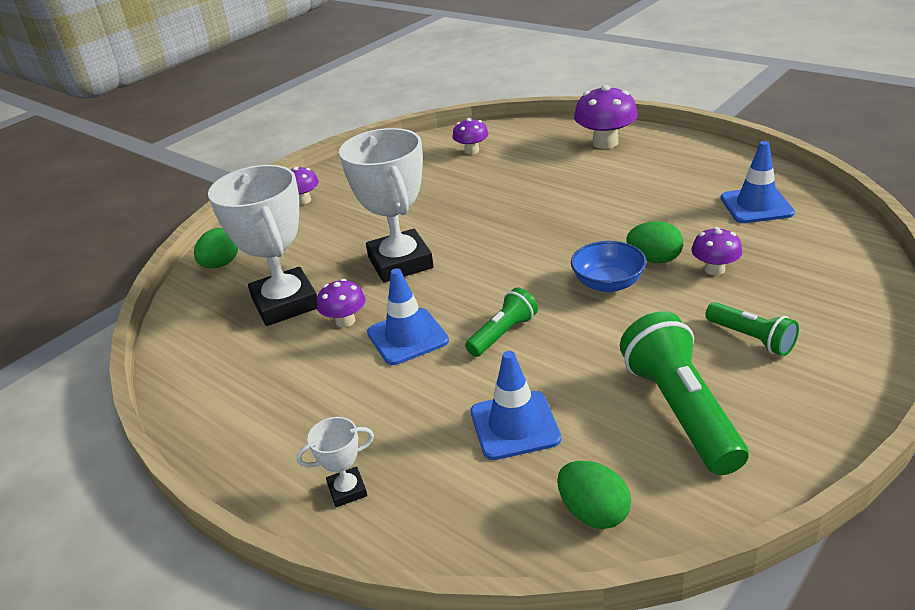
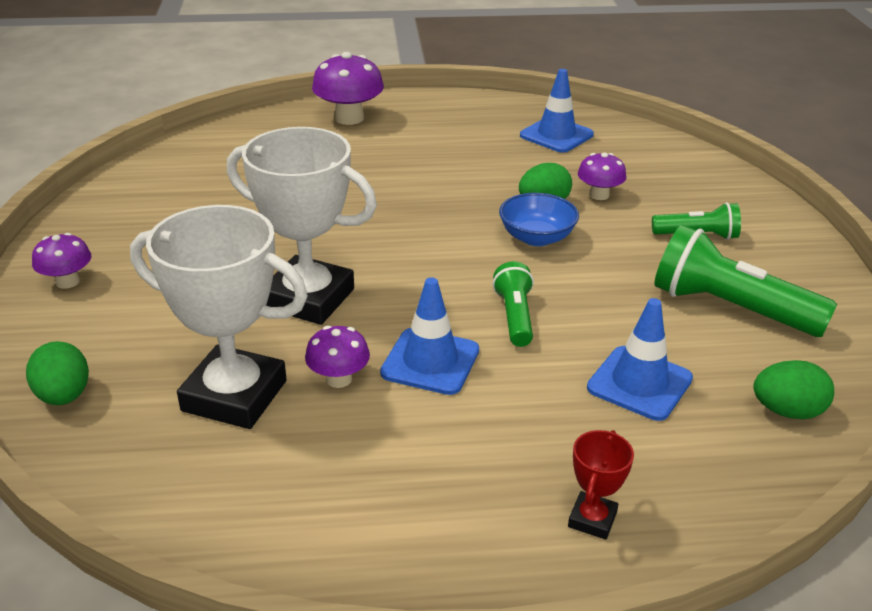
camera: 50 degrees left, 0 degrees up
white trophy [296,417,374,507] -> red trophy [568,430,634,540]
purple mushroom [452,118,488,154] -> none

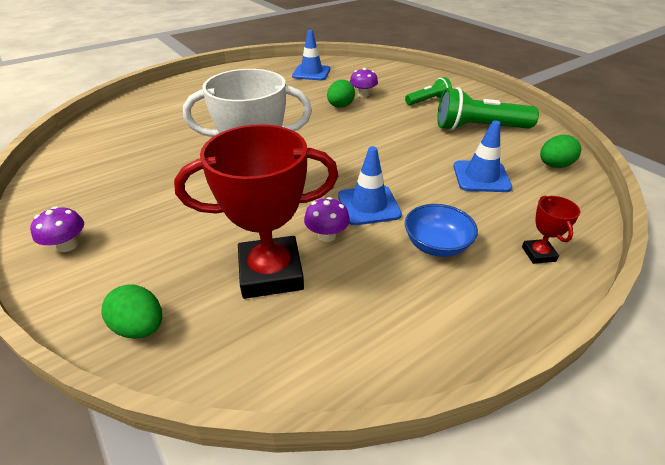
camera: 30 degrees left, 5 degrees up
white trophy [130,205,308,429] -> red trophy [174,124,338,299]
purple mushroom [312,52,384,125] -> none
green flashlight [492,261,534,347] -> none
blue bowl [499,193,579,246] -> blue bowl moved to [405,204,478,257]

